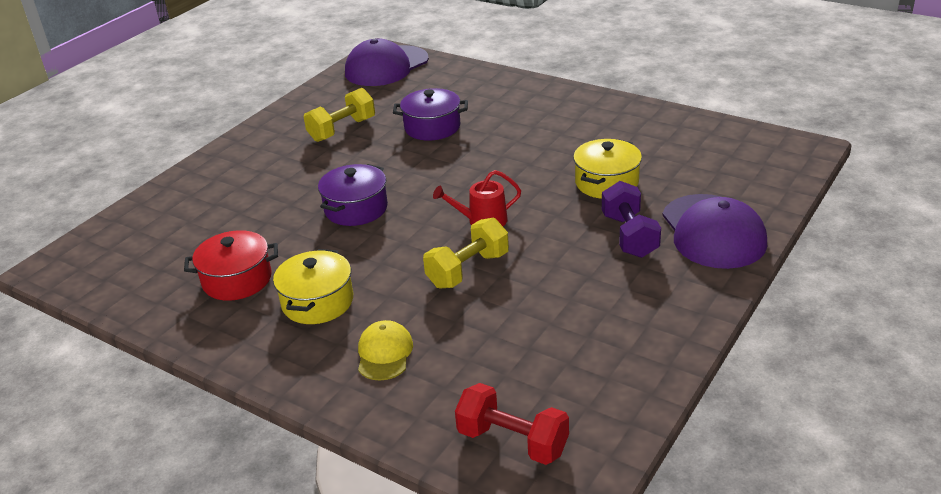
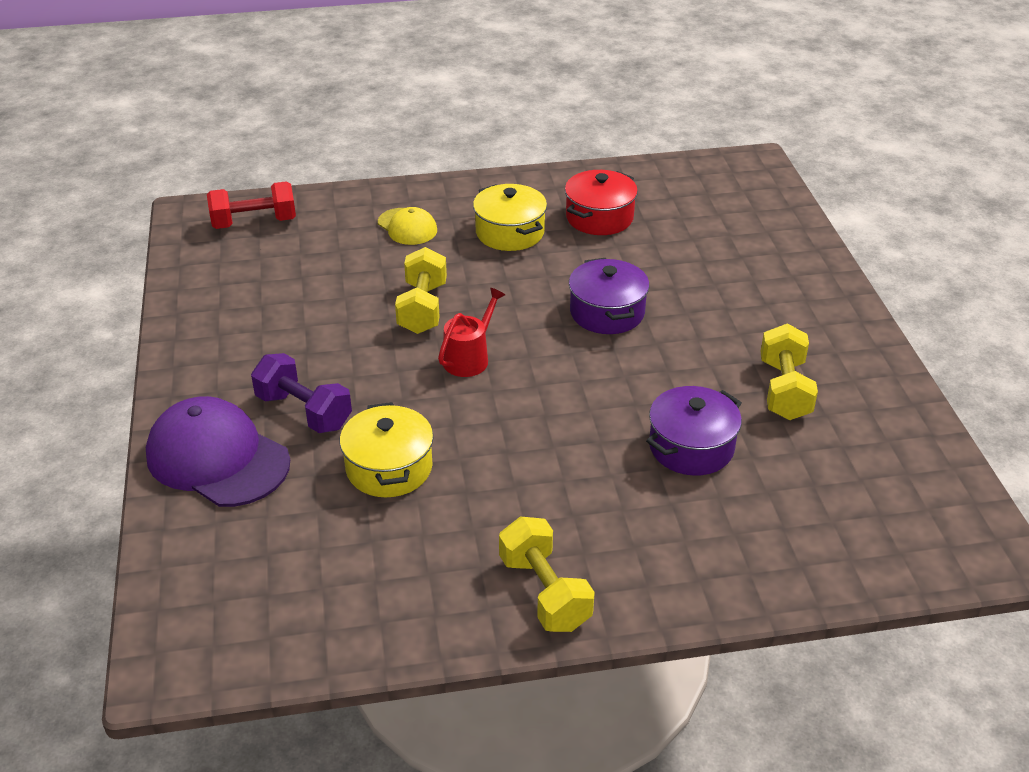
camera: 135 degrees right, 5 degrees up
purple cap [345,39,429,86] -> none
none -> yellow dumbbell [499,516,595,632]

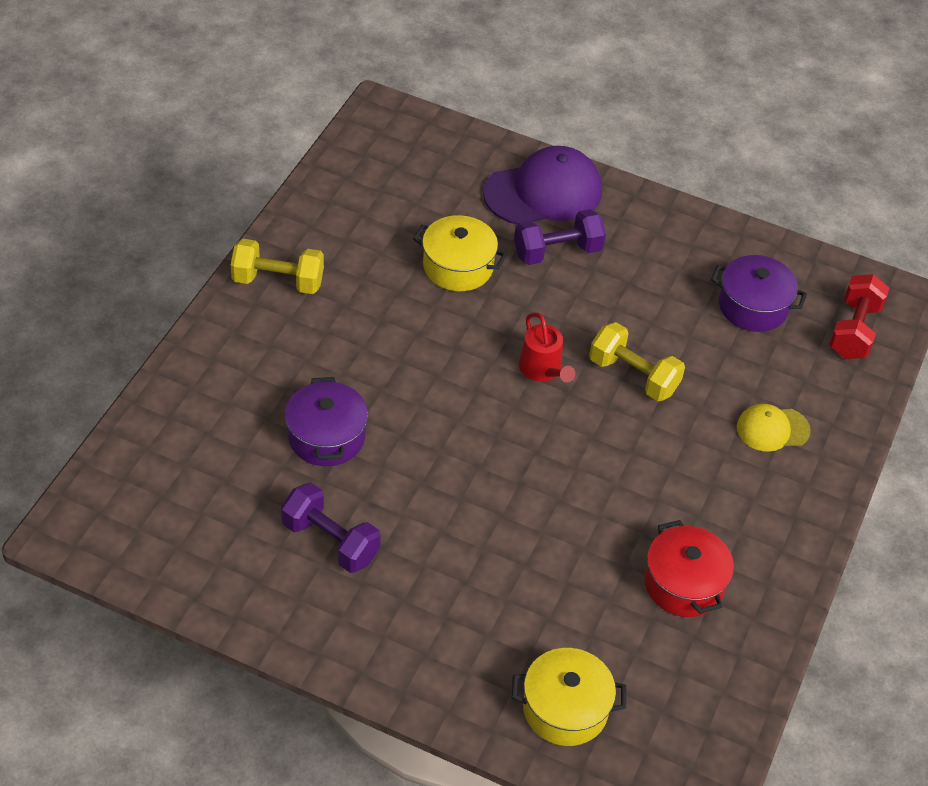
camera: 120 degrees right, 10 degrees up
yellow pot [473,184,547,251] -> yellow pot moved to [512,648,626,746]
purple pot [569,258,649,334] -> purple pot moved to [711,255,807,332]
yellow dumbbell [761,323,818,420] -> purple dumbbell [281,483,381,573]

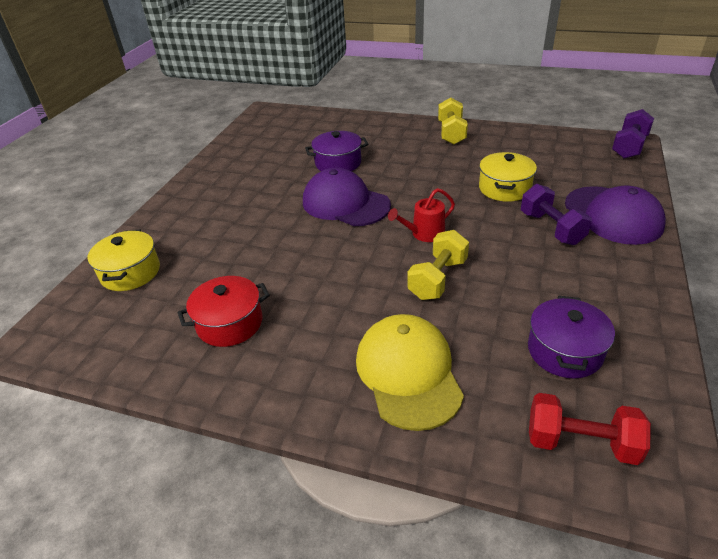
camera: 90 degrees right, 10 degrees down
purple dumbbell [281,483,381,573] -> purple dumbbell moved to [612,109,654,158]
yellow cap [737,404,811,452] -> yellow cap [356,314,464,431], size x1.83
none -> purple cap [303,168,391,226]

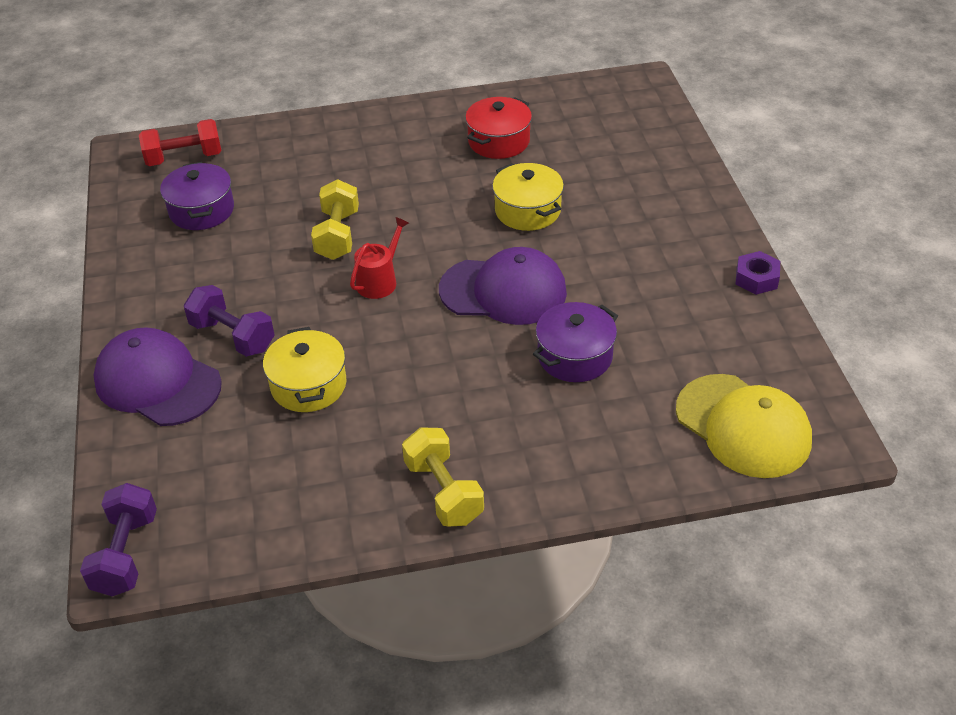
camera: 150 degrees right, 5 degrees up
yellow pot [88,229,160,291] -> yellow pot moved to [492,163,564,231]
yellow cap [356,314,464,431] -> yellow cap moved to [676,374,812,478]
none -> purple nut [735,251,780,295]

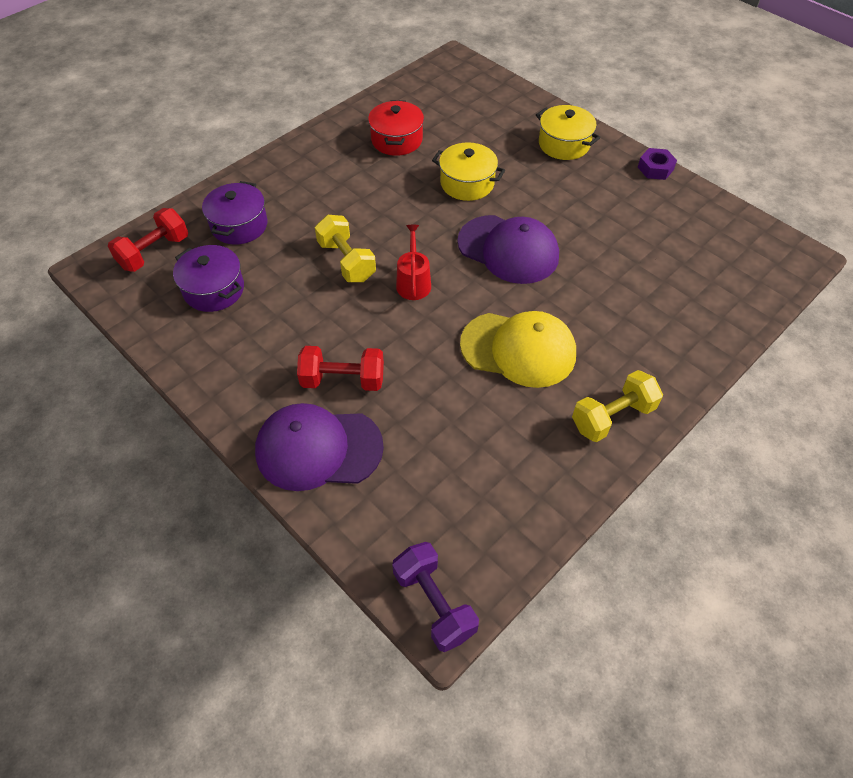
camera: 35 degrees left, 10 degrees up
purple dumbbell [184,285,275,357] -> red dumbbell [297,346,384,391]
yellow pot [263,327,346,412] -> yellow pot moved to [536,105,600,160]
yellow dumbbell [402,428,484,527] -> yellow dumbbell turned 60 degrees counterclockwise [572,370,663,442]
purple cap [439,247,567,325] -> purple cap turned 60 degrees clockwise [457,215,559,284]
purple pot [533,302,618,382] -> purple pot moved to [202,181,268,245]
yellow cap [676,374,812,478] -> yellow cap moved to [460,311,576,388]

